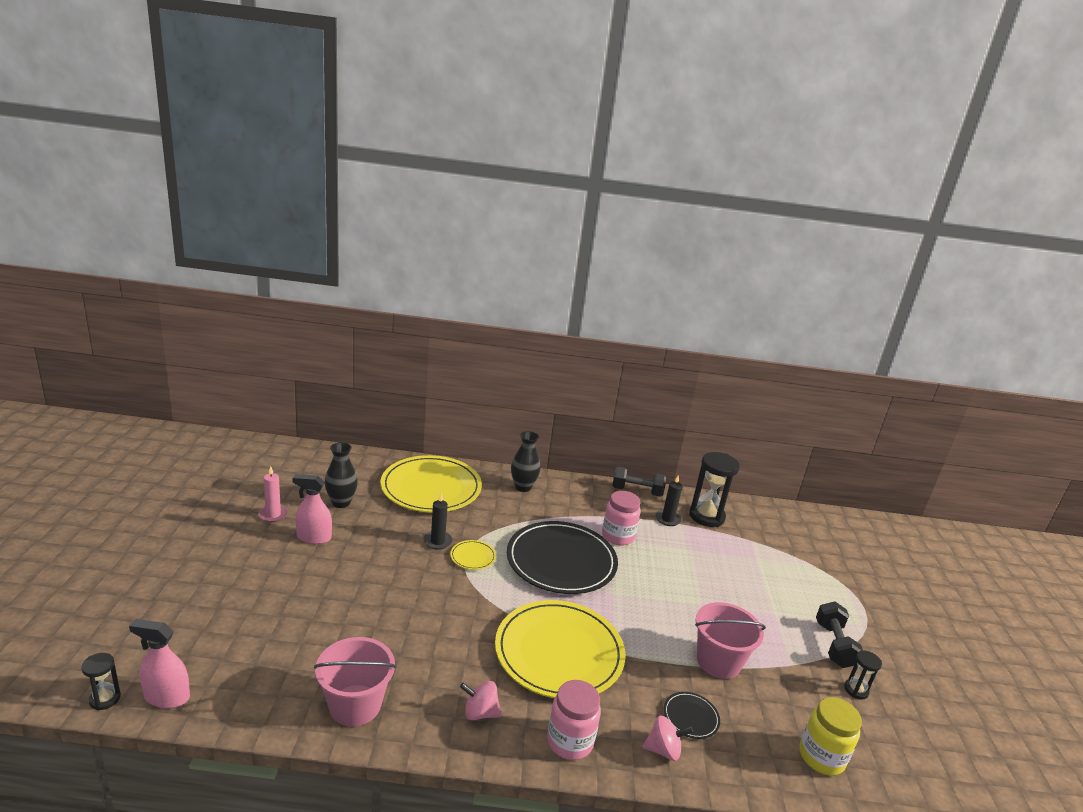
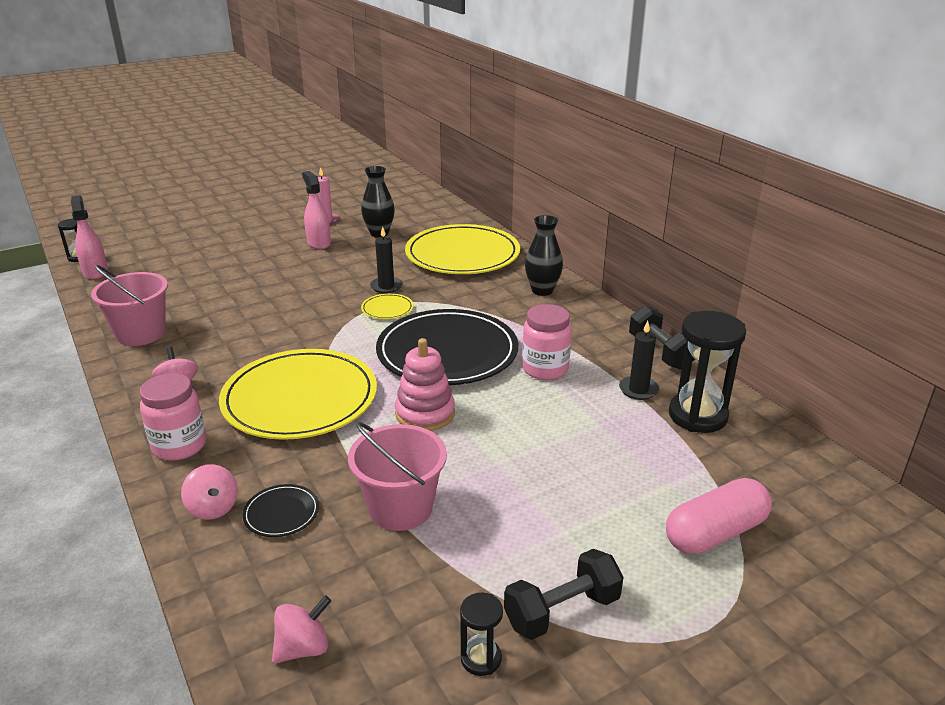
camera: 60 degrees right, 5 degrees up
yellow jar [800,697,862,776] -> pink spinning top [272,595,331,663]
none -> pink stacking toy [395,338,455,431]
none -> pink capsule [666,478,772,554]

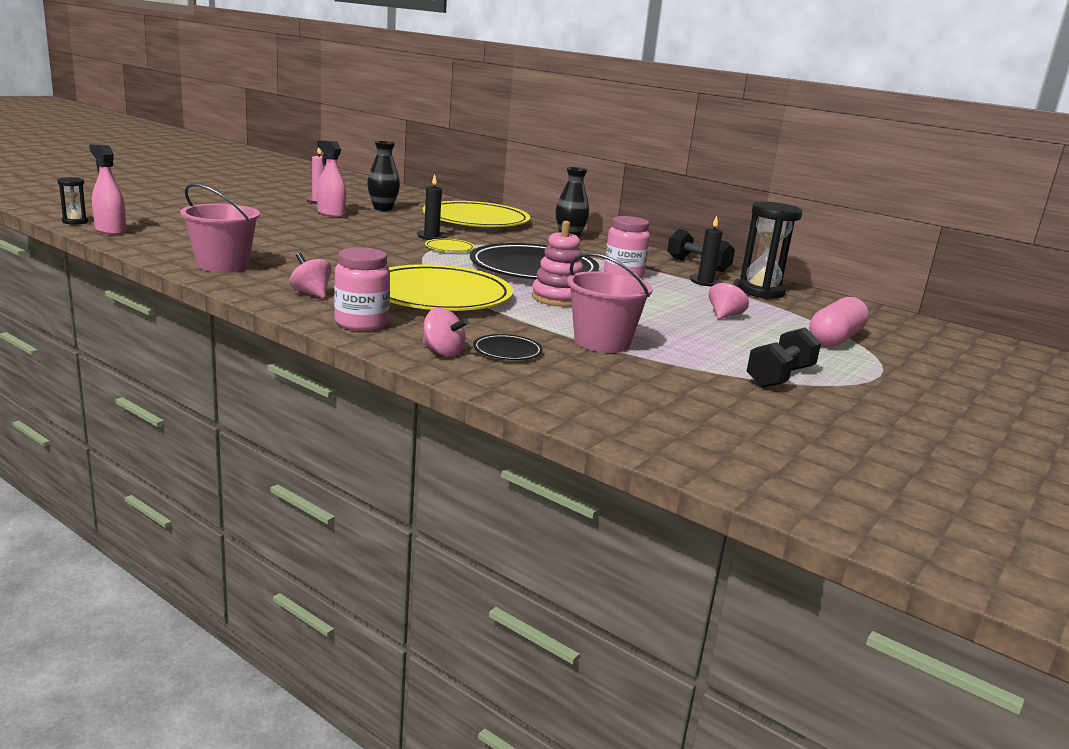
camera: 25 degrees left, 10 degrees down
pink spinning top [272,595,331,663] -> pink spinning top moved to [709,279,749,319]
black hourglass [460,593,503,676] -> none

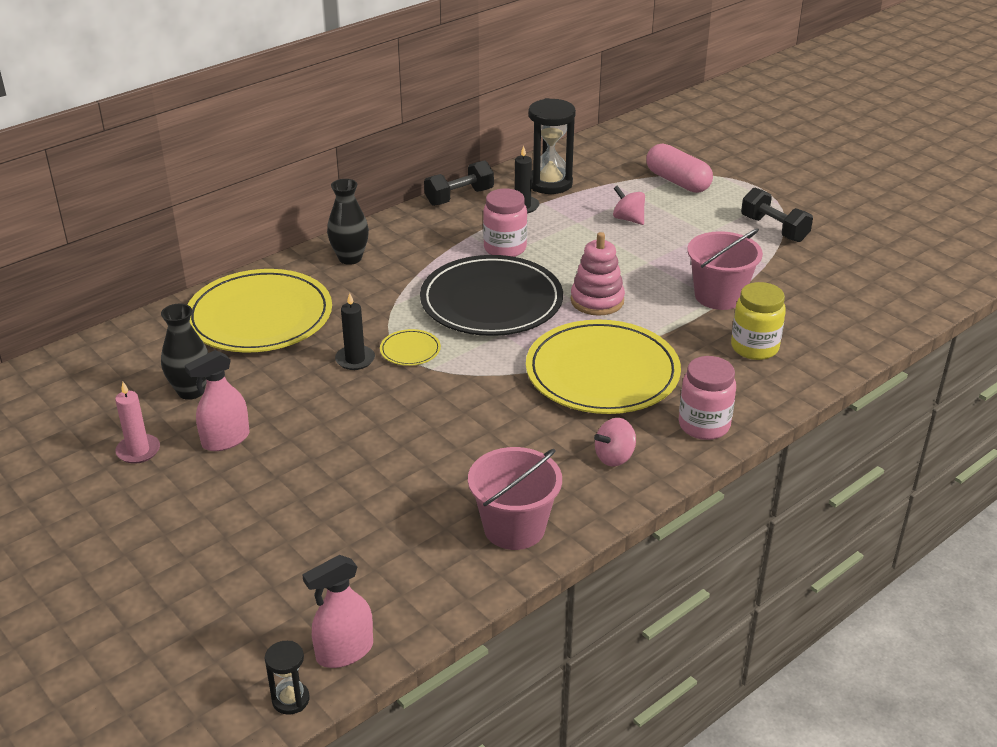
camera: 75 degrees left, 15 degrees up
pink spinning top [423,308,469,357] -> none
black plate [473,334,543,360] -> yellow jar [731,282,786,360]

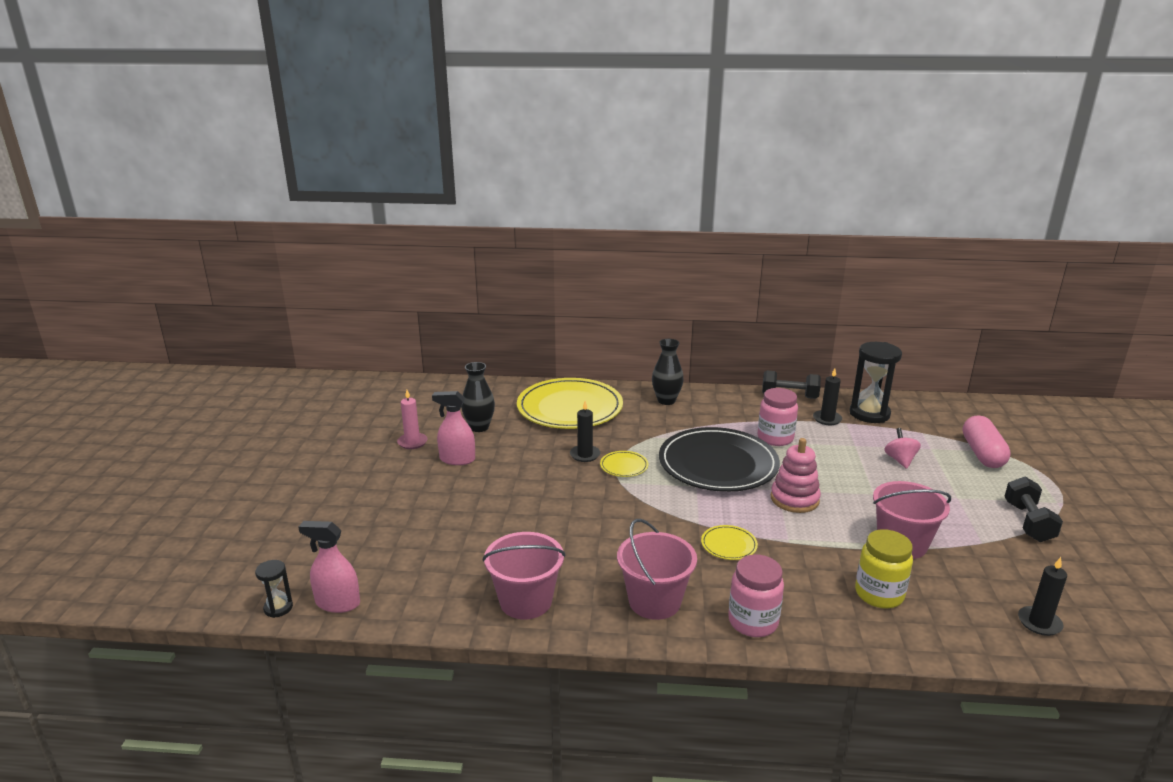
camera: 45 degrees right, 10 degrees down
yellow plate [526,319,681,414] -> yellow plate [701,525,758,560], size x0.40
pink spinning top [594,418,636,466] -> pink bucket [617,519,697,620]
none -> black candle [1018,557,1067,636]

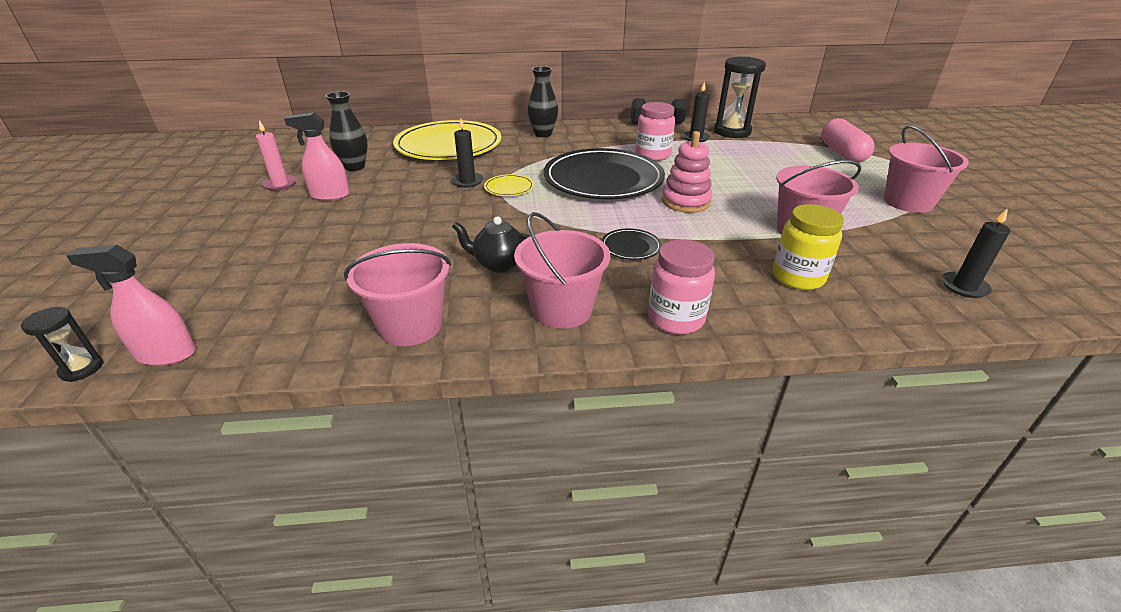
camera: 10 degrees left, 10 degrees up
yellow plate [701,525,758,560] -> black plate [602,228,662,260]
pink spinning top [884,428,921,469] -> none
black dumbbell [1004,476,1063,542] -> pink bucket [884,126,969,213]
none -> black teapot [452,216,530,272]

